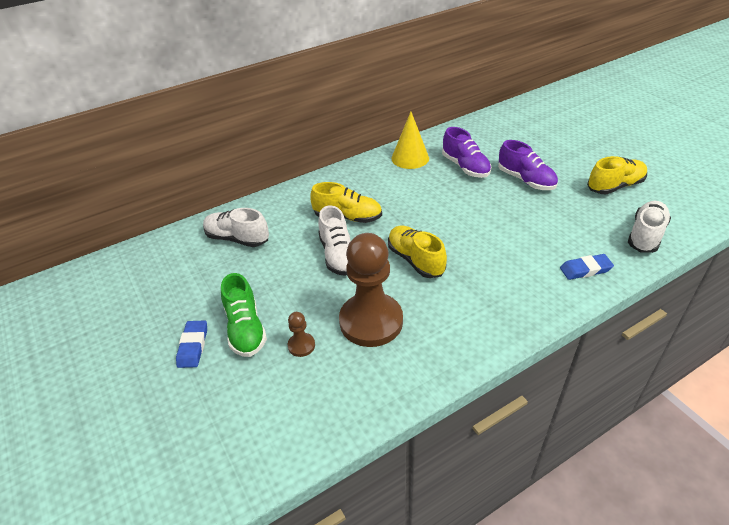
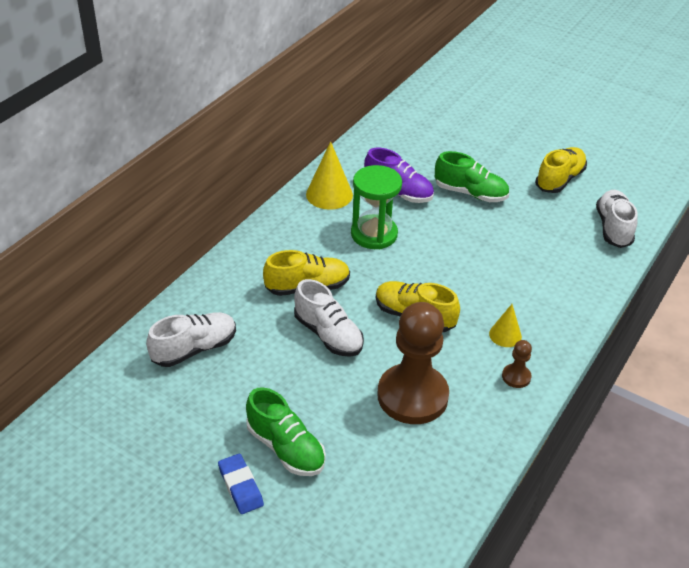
camera: 30 degrees left, 0 degrees up
white shoe [203,208,269,247] -> white shoe turned 150 degrees clockwise [146,312,236,367]
brown pawn [288,312,315,357] -> brown pawn moved to [502,340,532,388]
purple shoe [498,140,558,190] -> green shoe [435,151,509,202]
blue eraser [560,254,614,280] -> none
none -> green hourglass [351,165,402,249]
none -> yellow cone [489,304,522,347]

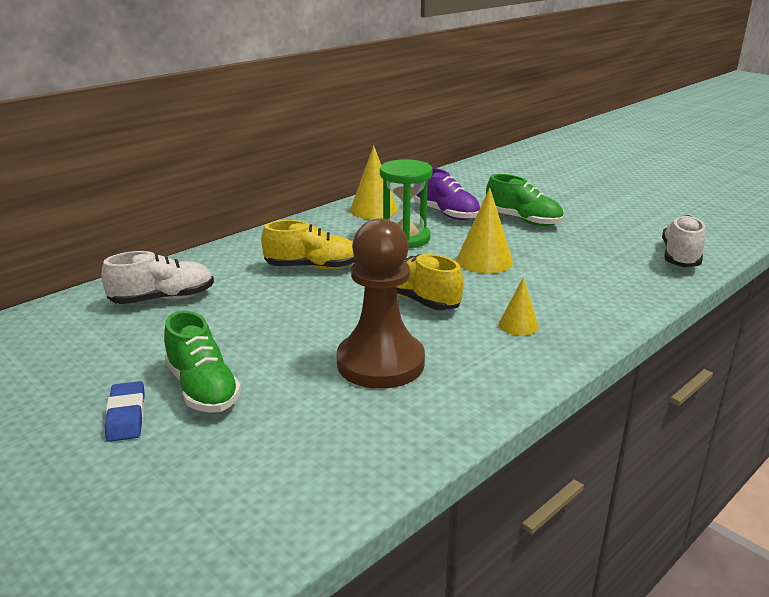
camera: 15 degrees right, 15 degrees down
white shoe [294,279,364,357] -> none
brown pawn [502,340,532,388] -> none
yellow shoe [535,147,587,193] -> none
none -> yellow cone [456,188,513,274]

